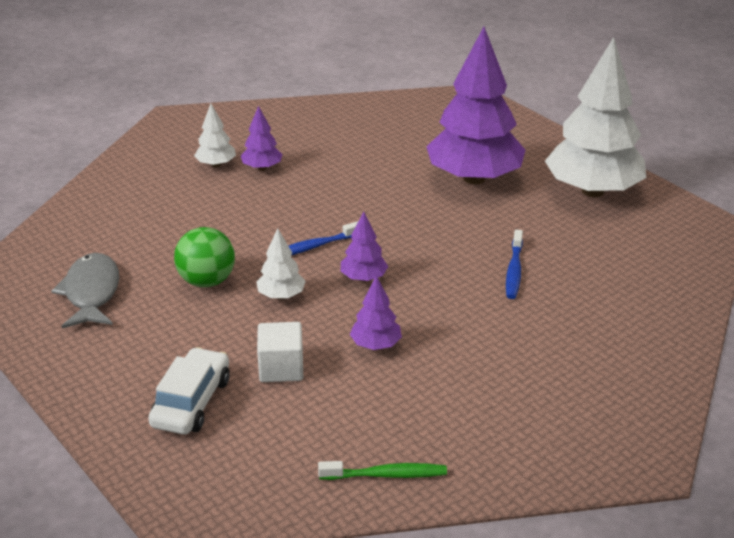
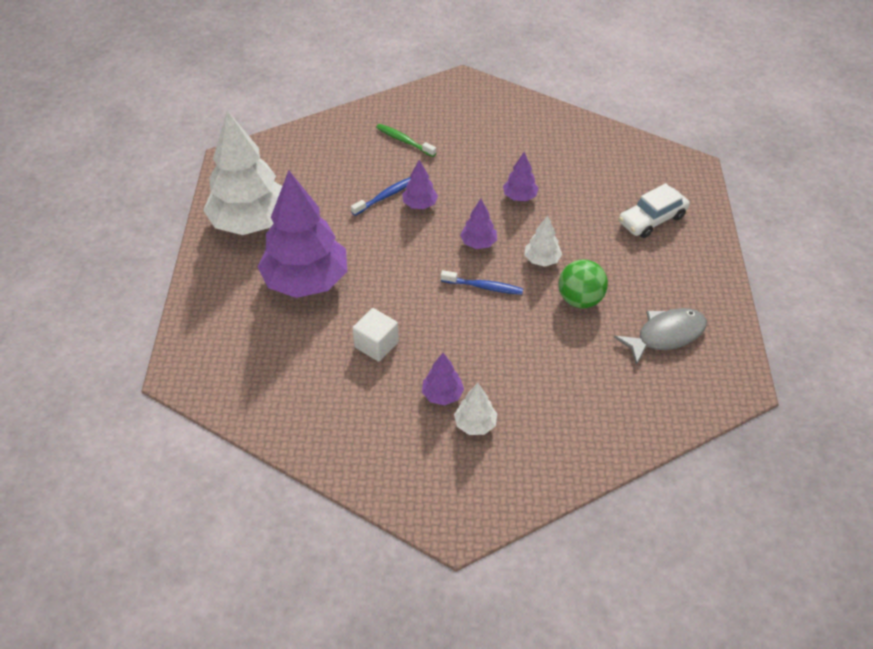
camera: 140 degrees left, 15 degrees up
grey fish [51,253,119,329] -> grey fish turned 150 degrees counterclockwise [614,308,707,366]
white cube [257,322,303,382] -> white cube moved to [352,308,399,362]
green toothbrush [318,461,447,480] -> green toothbrush moved to [376,124,436,157]
none -> purple tree [403,160,438,209]

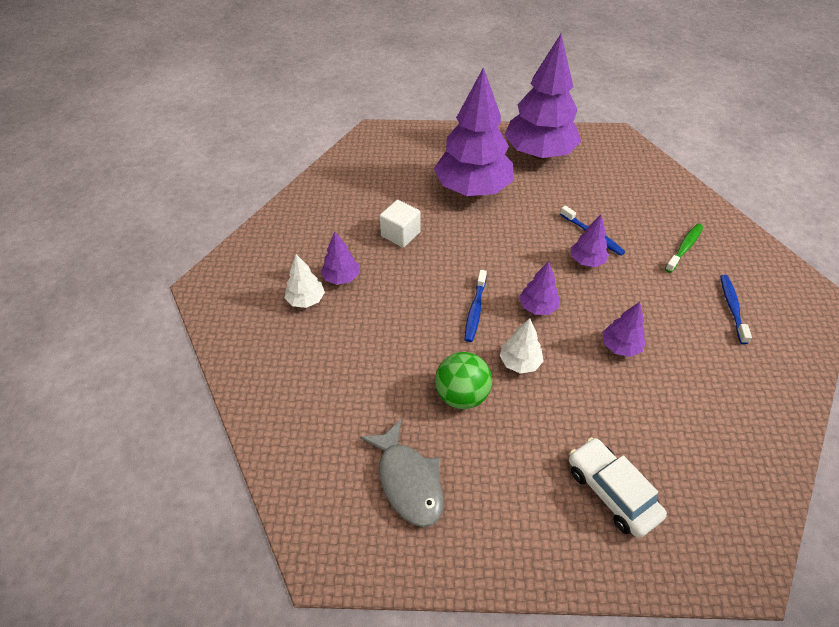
camera: 90 degrees right, 0 degrees up
white tree [203,110,282,235] -> purple tree [505,34,581,159]
none -> blue toothbrush [720,275,752,344]

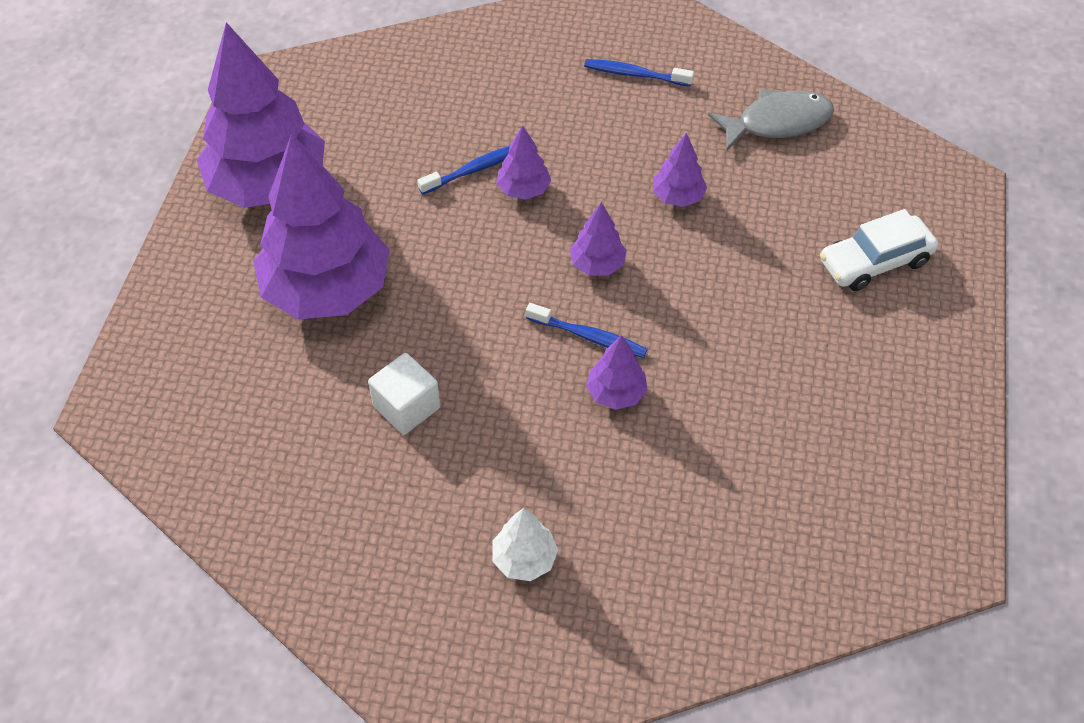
camera: 80 degrees left, 5 degrees up
purple tree [320,232,359,285] -> purple tree moved to [586,335,648,410]
grey fish [360,419,444,527] -> grey fish moved to [708,89,834,150]
green ball [435,352,492,409] -> none
white tree [500,318,543,374] -> none
green toothbrush [665,224,703,273] -> none

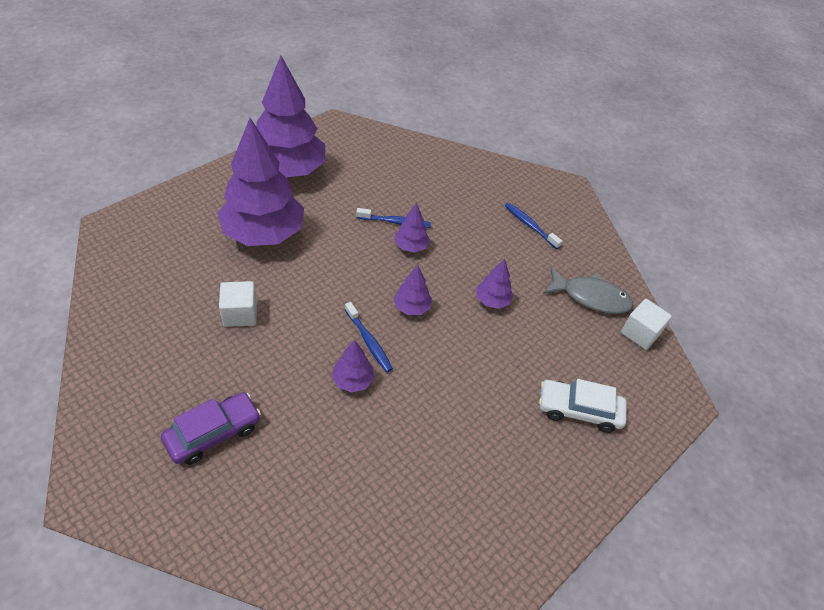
camera: 30 degrees right, 5 degrees down
white tree [492,508,558,581] -> purple car [161,392,261,465]
none -> white cube [621,299,672,350]

